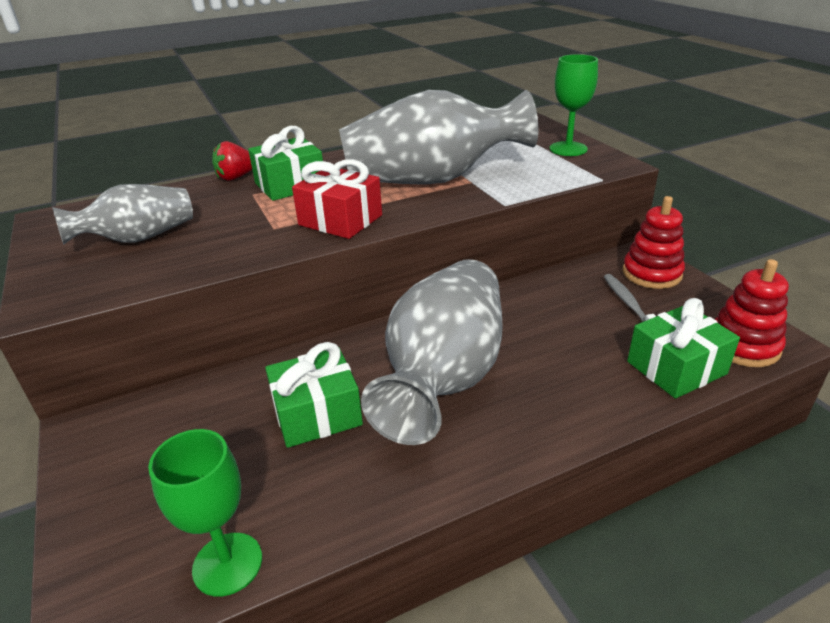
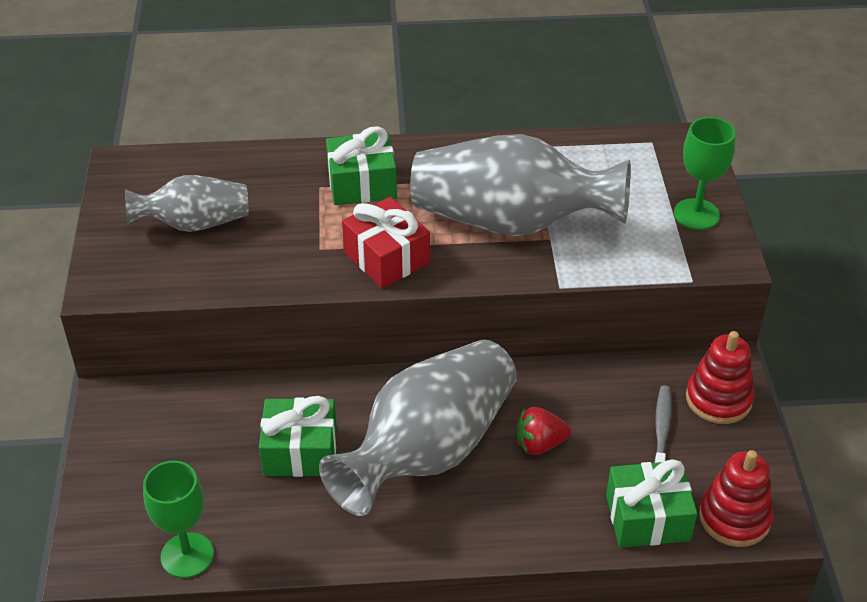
camera: 20 degrees right, 10 degrees up
red strawberry [212,141,252,181] -> red strawberry moved to [516,407,571,455]

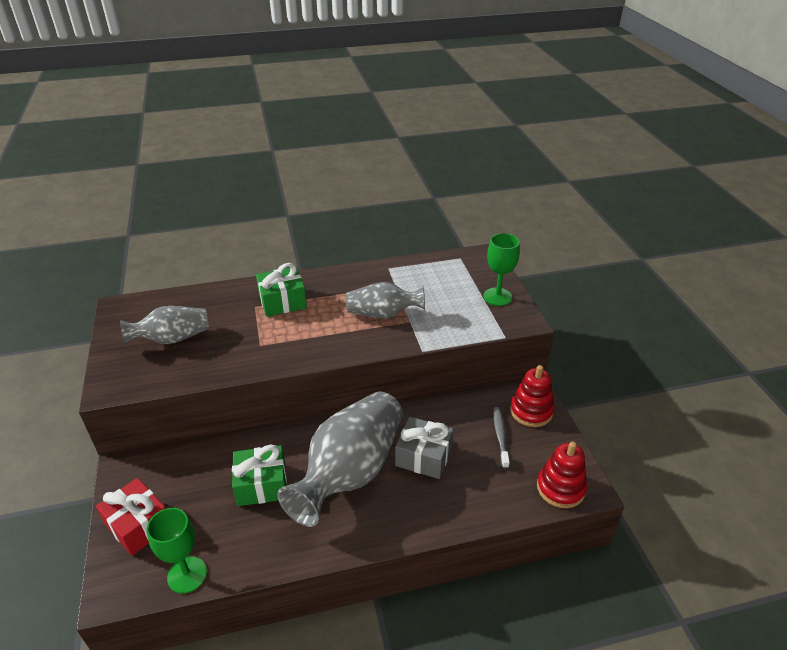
camera: 10 degrees left, 5 degrees down
red gift [342,197,430,288] -> red gift moved to [96,478,166,556]
grey vase [410,134,631,236] -> grey vase [346,282,425,319], size x0.57
red strawberry [516,407,571,455] -> grey gift [395,417,453,479]
green gift [606,459,697,548] -> none

